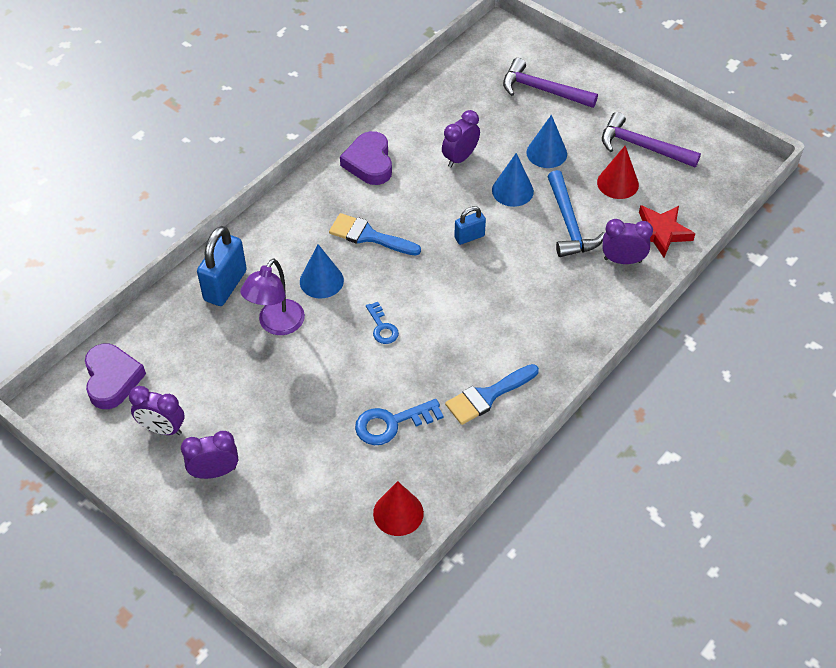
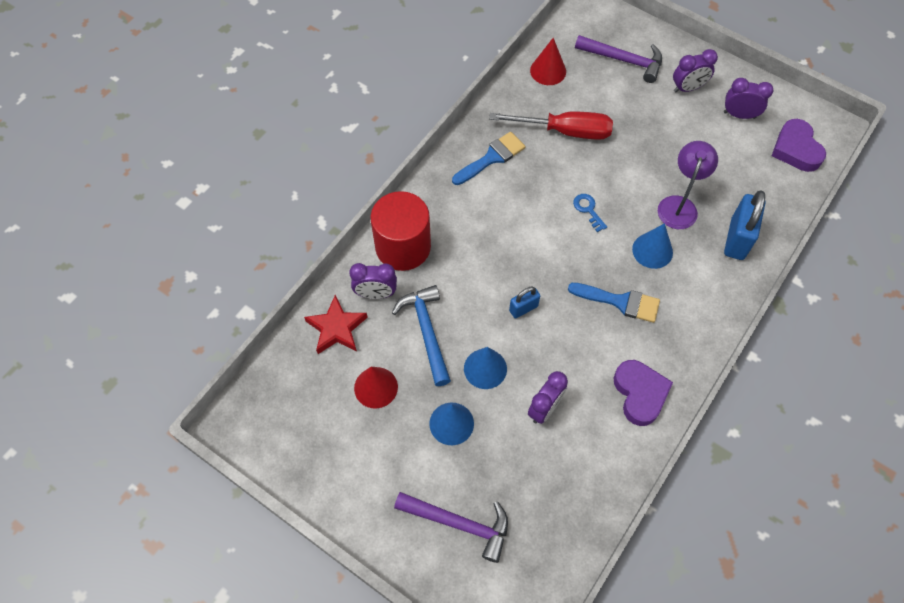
camera: 175 degrees right, 10 degrees up
blue key [355,399,444,445] -> red screwdriver [489,112,613,140]
purple hammer [602,112,701,167] -> purple hammer moved to [575,35,662,83]
none -> red cylinder [370,191,431,271]

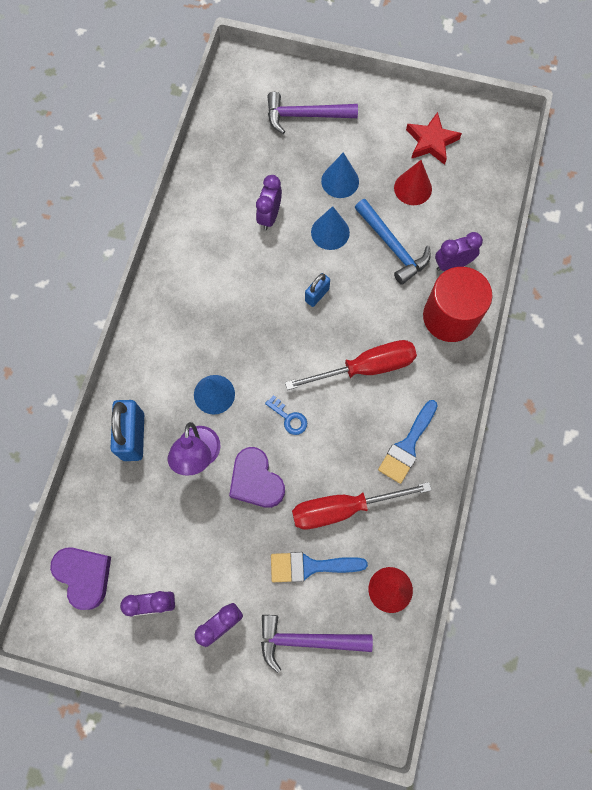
camera: 160 degrees right, 10 degrees up
red star [304,295,368,354] -> red star moved to [406,112,462,165]
blue brush [568,283,660,323] -> blue brush moved to [271,552,368,582]
purple heart [614,360,673,426] -> purple heart moved to [229,447,285,508]
none -> red screwdriver [285,340,417,390]

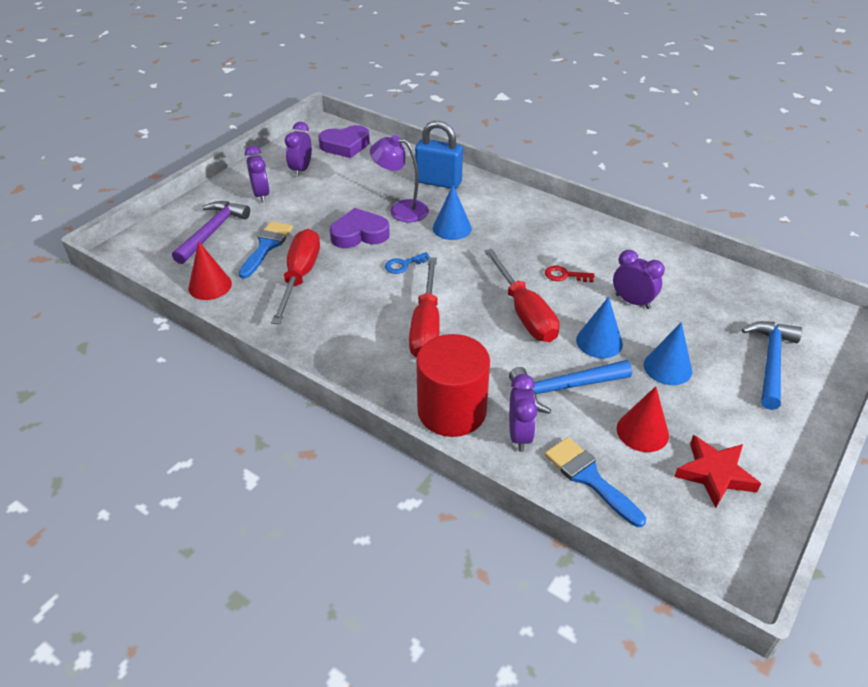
camera: 110 degrees right, 30 degrees down
purple hammer [267,92,358,134] -> blue hammer [742,321,803,410]
blue padlock [305,273,330,307] -> red screwdriver [485,249,559,342]
blue brush [378,400,438,484] -> blue brush moved to [545,437,646,527]
none -> red key [545,265,594,282]

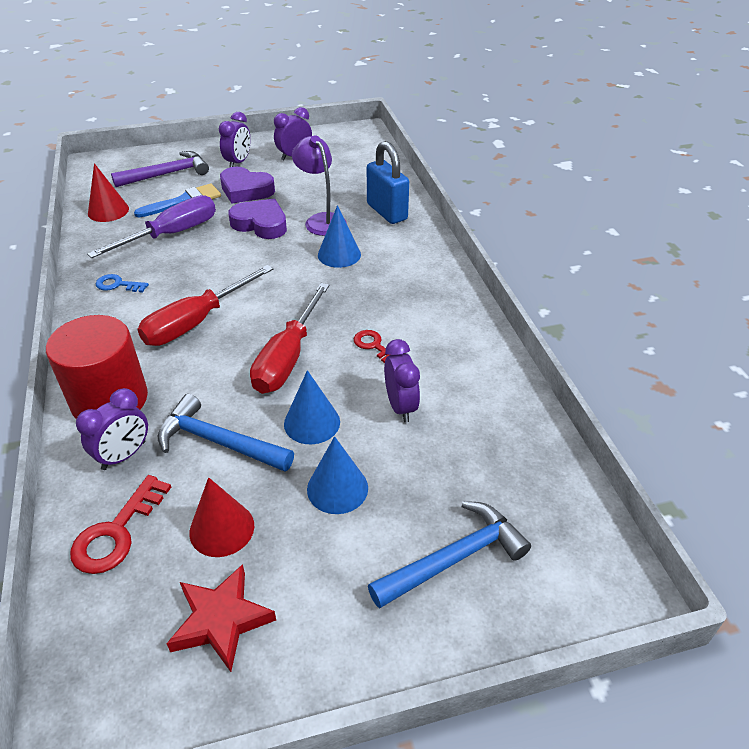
camera: 40 degrees right, 0 degrees up
red screwdriver [271,229,320,324] -> purple screwdriver [87,195,216,258]
purple heart [319,125,370,158] -> purple heart moved to [220,167,275,204]
blue key [385,252,430,274] -> blue key moved to [96,274,149,293]
blue brush [545,437,646,527] -> red key [70,475,171,574]

